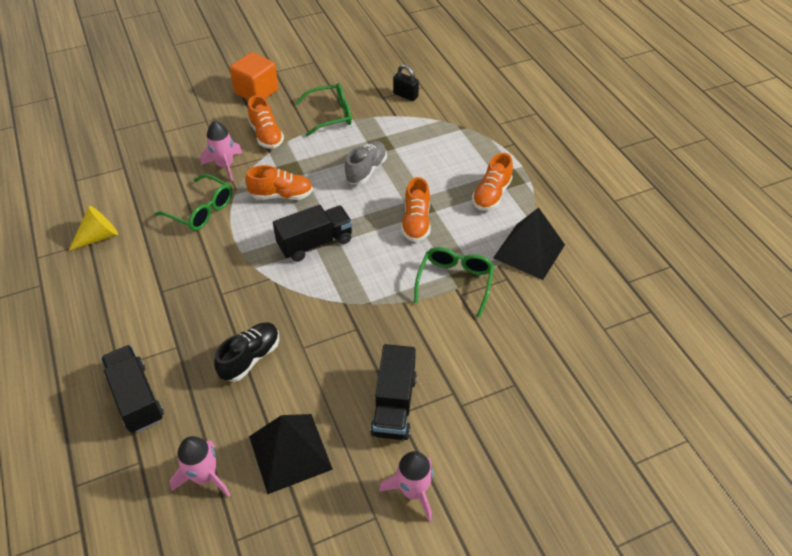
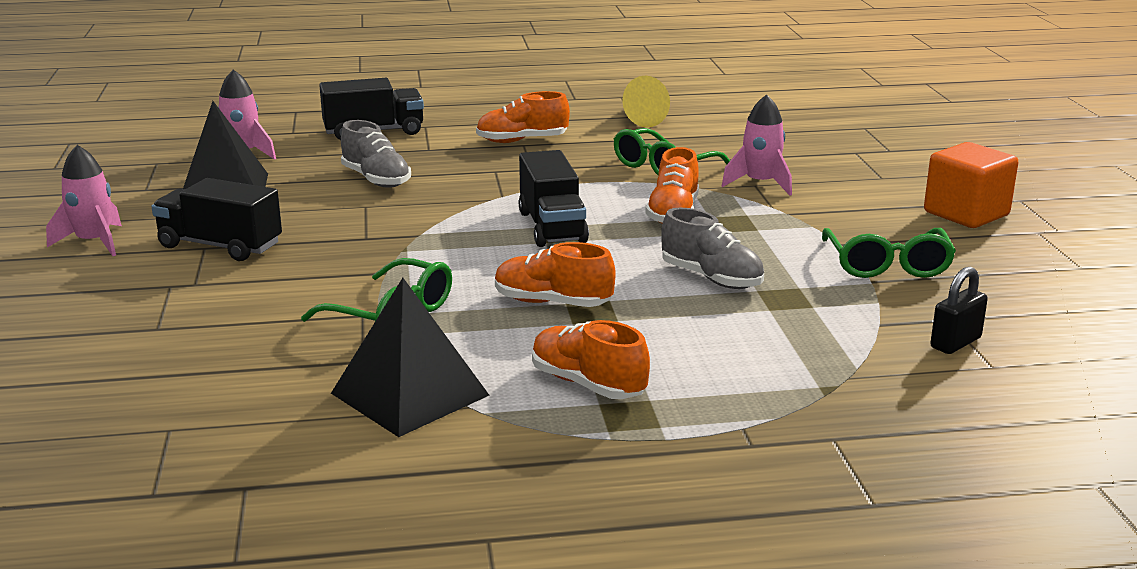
camera: 105 degrees right, 25 degrees down
black shoe [214,323,279,382] -> grey shoe [341,120,411,188]
orange shoe [248,95,284,149] -> orange shoe moved to [476,91,570,143]

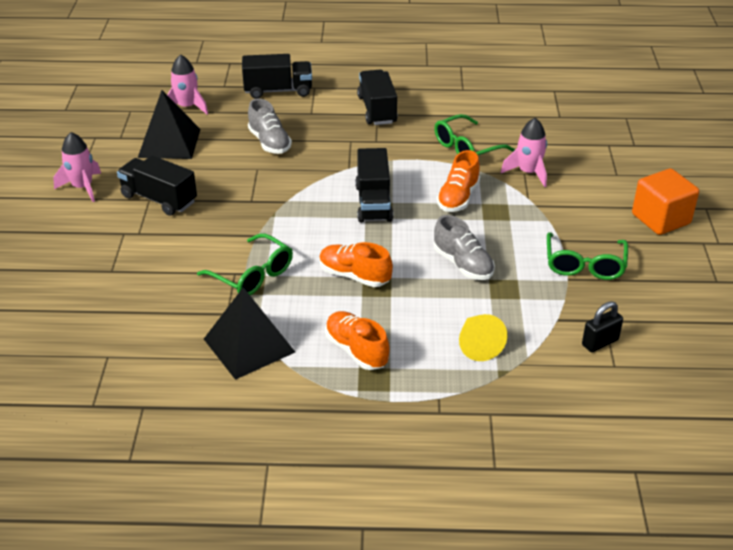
camera: 10 degrees right, 15 degrees up
orange shoe [476,91,570,143] -> black truck [357,70,398,125]
yellow cone [622,76,670,127] -> yellow cone moved to [459,314,507,361]

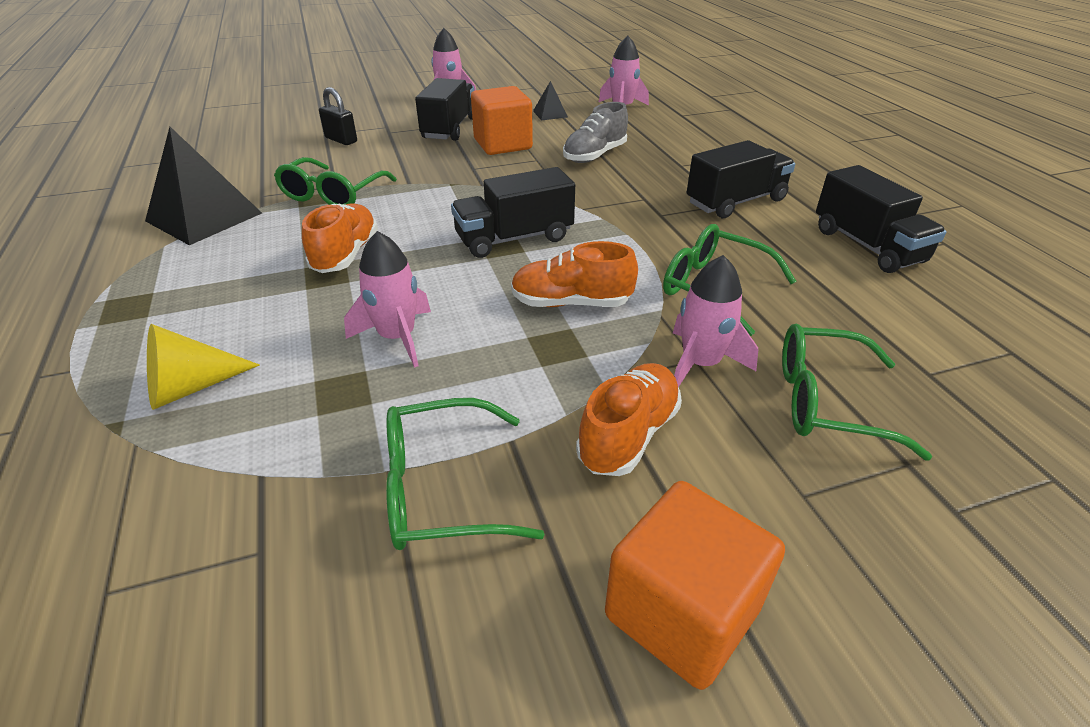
camera: 70 degrees right, 0 degrees up
black pyramid [138,90,201,159] -> black pyramid [533,81,568,120], size x0.47
black truck [242,54,312,99] -> black truck moved to [816,165,947,273]
orange shoe [325,311,389,370] -> orange shoe moved to [576,363,682,476]
grey shoe [434,215,495,280] -> pink rocket [344,231,431,368]
black padlock [582,301,623,352] -> black padlock moved to [319,87,357,145]
none -> orange cube [471,86,533,155]
none -> green glasses [782,324,932,460]

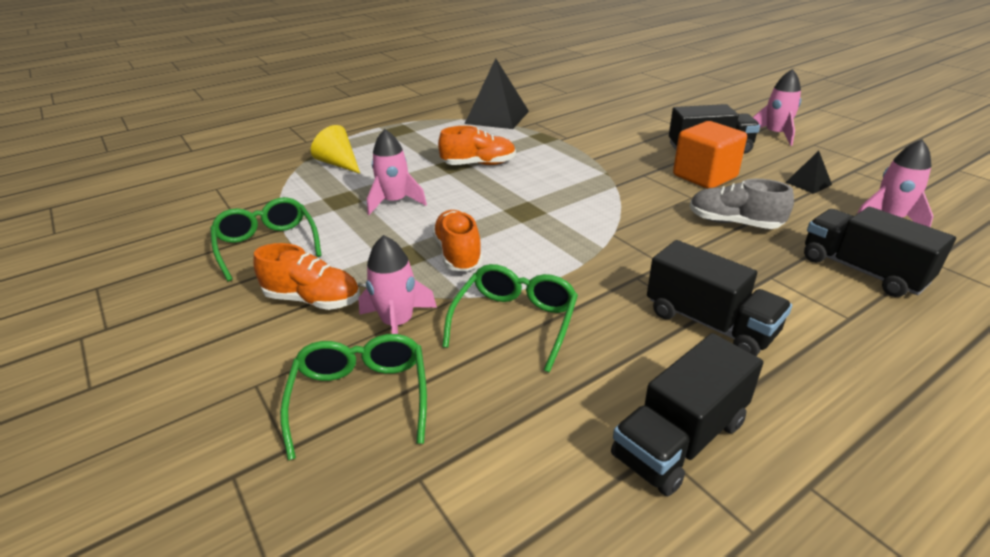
camera: 75 degrees right, 5 degrees down
green glasses [274,157,397,205] -> none
black padlock [319,87,357,145] -> none
black truck [451,167,575,258] -> black truck moved to [804,207,956,297]
orange cube [605,481,785,690] -> none

